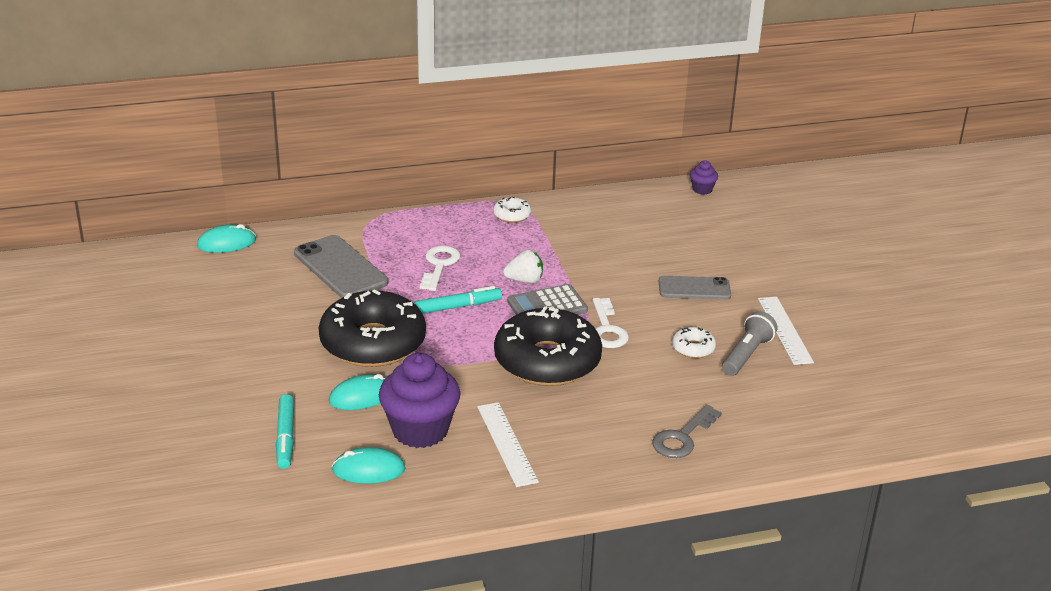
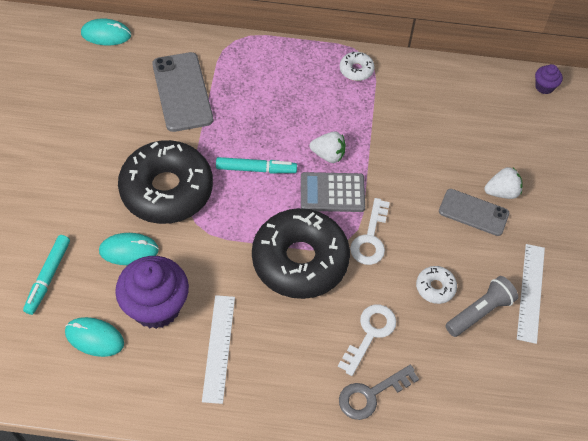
camera: 20 degrees right, 25 degrees up
white key [420,246,461,291] -> white key moved to [338,305,396,376]
none -> white strawberry [484,167,522,199]

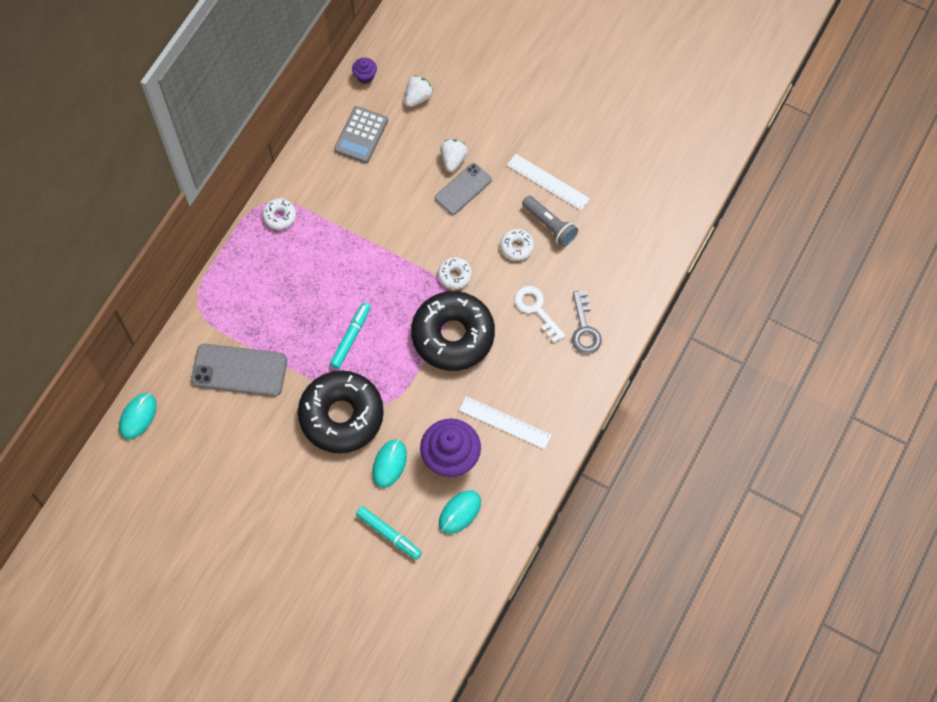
camera: 65 degrees left, 10 degrees up
grey calculator [301,172,365,212] -> grey calculator moved to [334,106,388,163]
white strawberry [309,131,346,163] -> white strawberry moved to [405,76,433,107]
white key [350,198,390,265] -> white donut [438,257,472,289]
grey flashlight [445,276,518,337] -> grey flashlight turned 150 degrees clockwise [522,196,578,247]

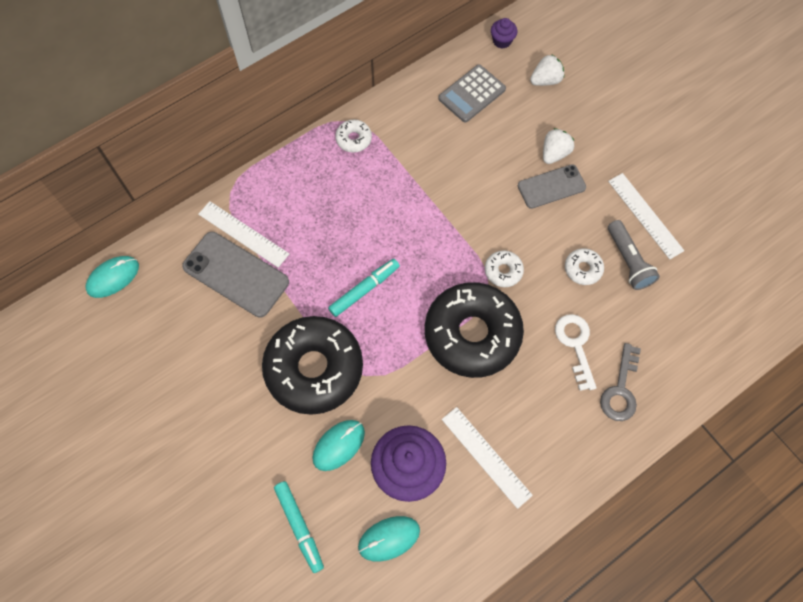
camera: 25 degrees right, 0 degrees up
none -> white ruler [198,201,289,268]

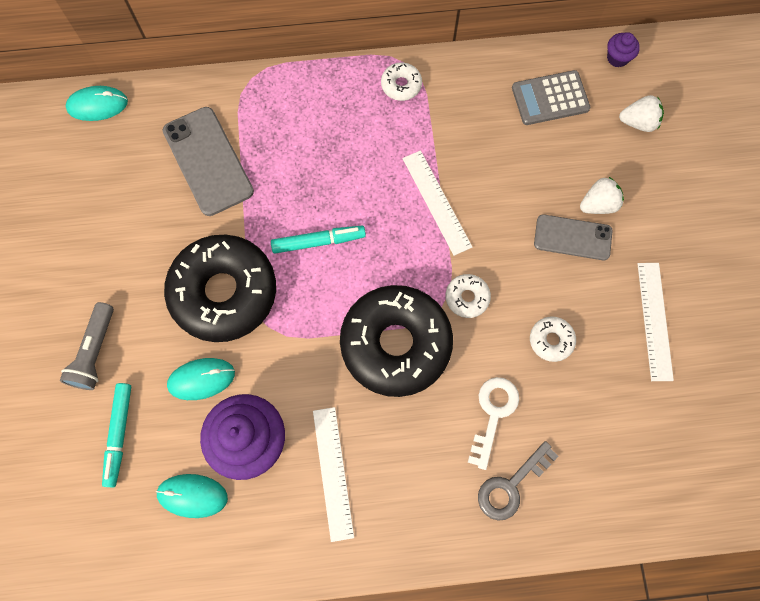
camera: 30 degrees right, 5 degrees up
white ruler [198,201,289,268] -> white ruler moved to [403,150,472,256]
grey flashlight [608,220,660,290] -> grey flashlight moved to [60,302,114,390]

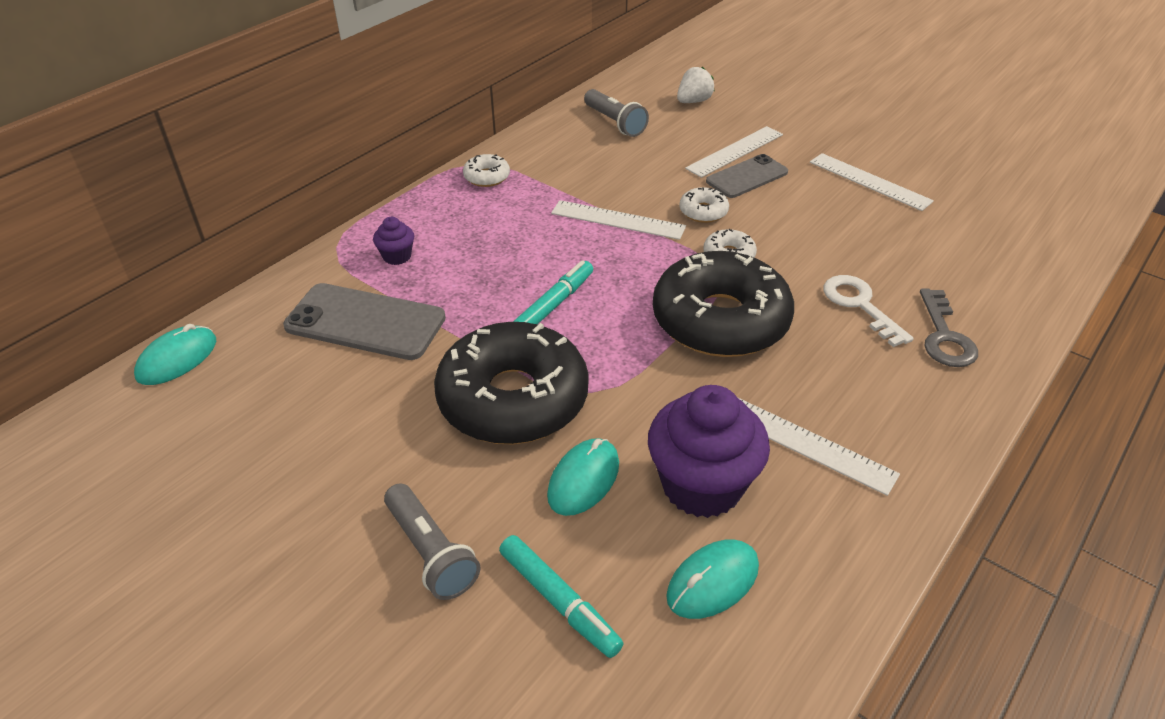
camera: 45 degrees left, 30 degrees down
grey calculator [512,70,591,125] -> grey flashlight [584,89,649,137]
white donut [530,316,576,362] -> white donut moved to [679,187,729,223]
white strawberry [580,177,624,214] -> white ruler [685,126,783,178]
purple cupcake [607,32,640,67] -> purple cupcake moved to [373,217,414,265]

